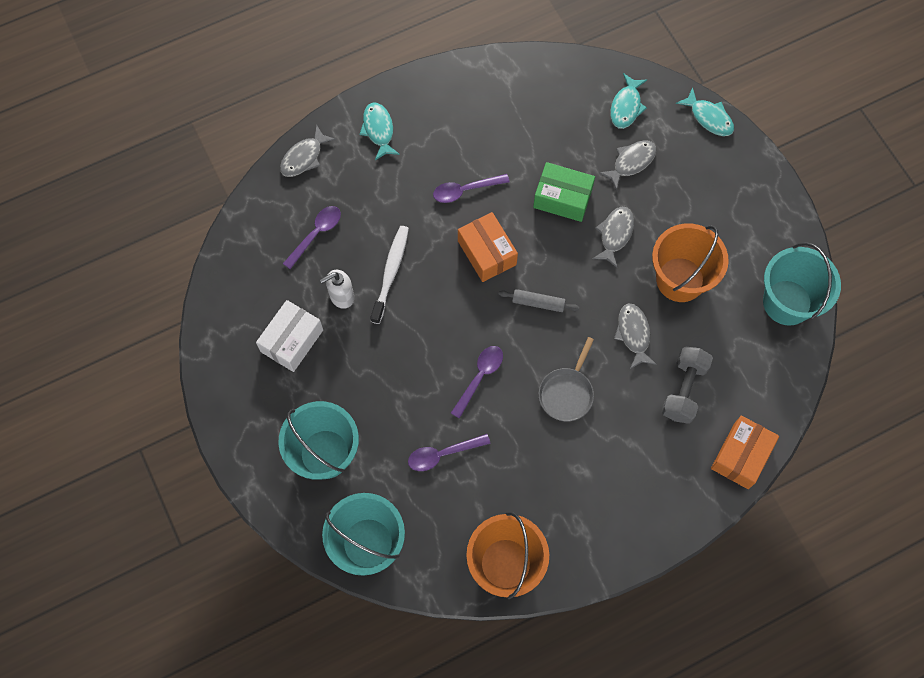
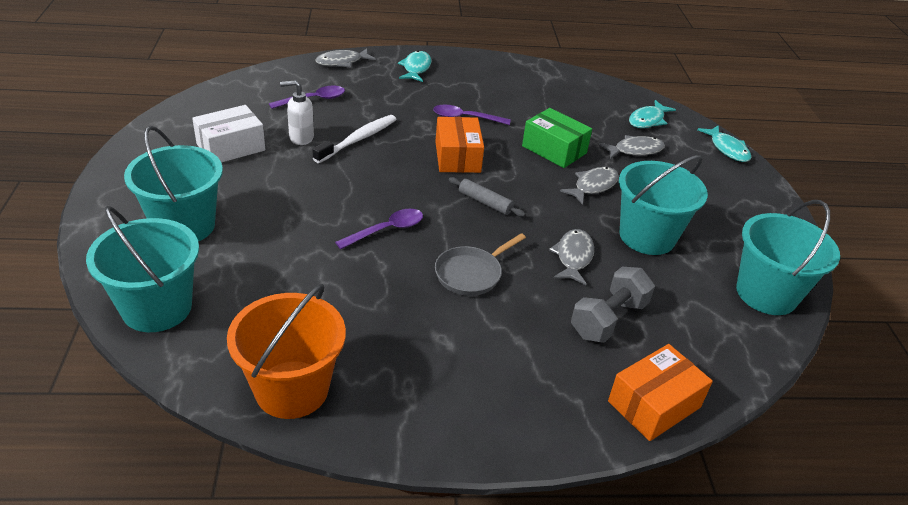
camera: 20 degrees right, 30 degrees down
purple spoon [408,434,491,471] -> none
orange bucket [652,223,729,302] -> turquoise bucket [619,155,708,255]

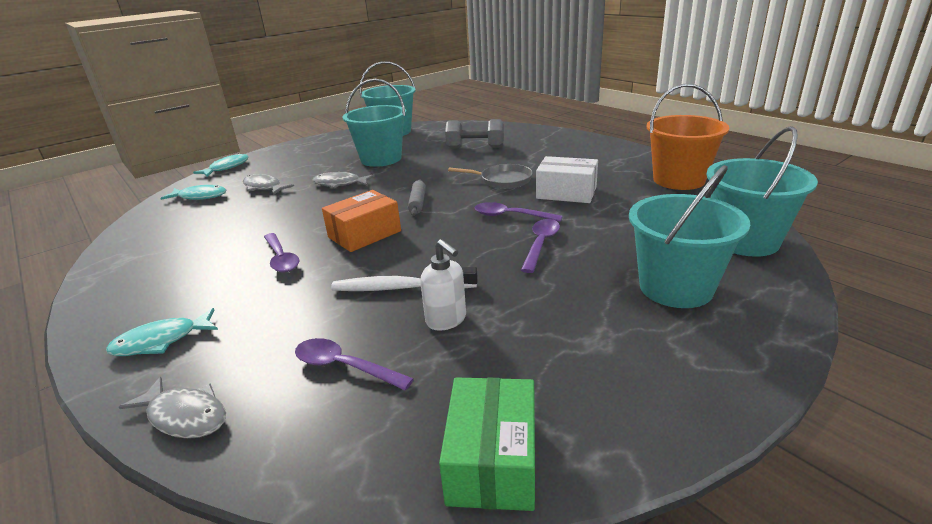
camera: 120 degrees left, 10 degrees down
white box [192,105,265,163] -> white box moved to [536,156,598,203]
green box [522,108,592,168] -> green box moved to [439,377,535,511]
grey fish [549,229,594,285] -> none
orange box [608,344,713,441] -> none
none -> purple spoon [521,219,560,273]

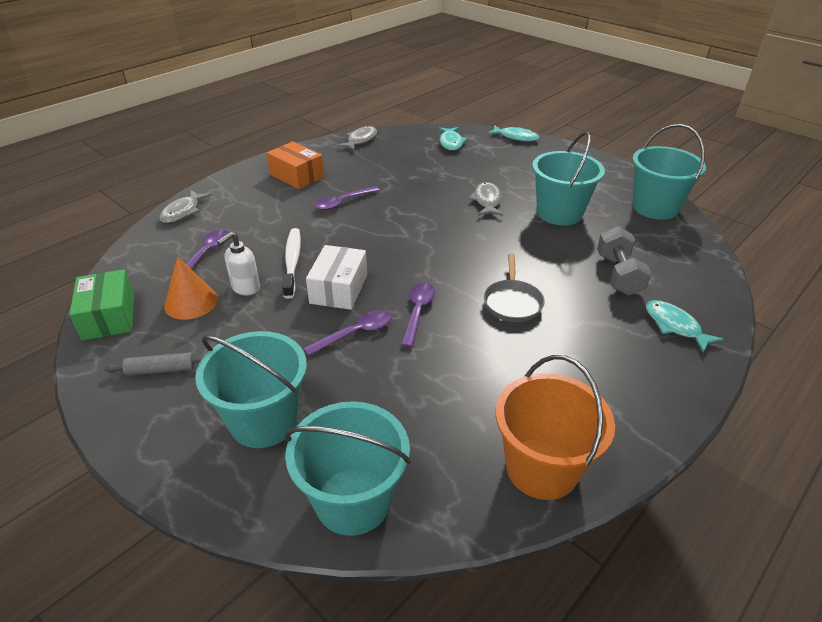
camera: 80 degrees right, 10 degrees up
turquoise fish [106,308,218,356] -> turquoise fish moved to [646,300,723,353]
grey fish [243,174,294,195] -> grey fish moved to [337,126,377,151]
orange box [322,190,401,252] -> orange box moved to [267,141,324,189]
grey rolling pin [408,179,426,216] -> grey rolling pin moved to [104,352,204,376]
green box [439,377,535,511] -> green box turned 75 degrees clockwise [69,269,134,341]
purple spoon [521,219,560,273] -> purple spoon turned 45 degrees counterclockwise [303,310,392,356]
white box [536,156,598,203] -> white box moved to [306,245,367,310]
none -> orange cone [164,256,218,320]

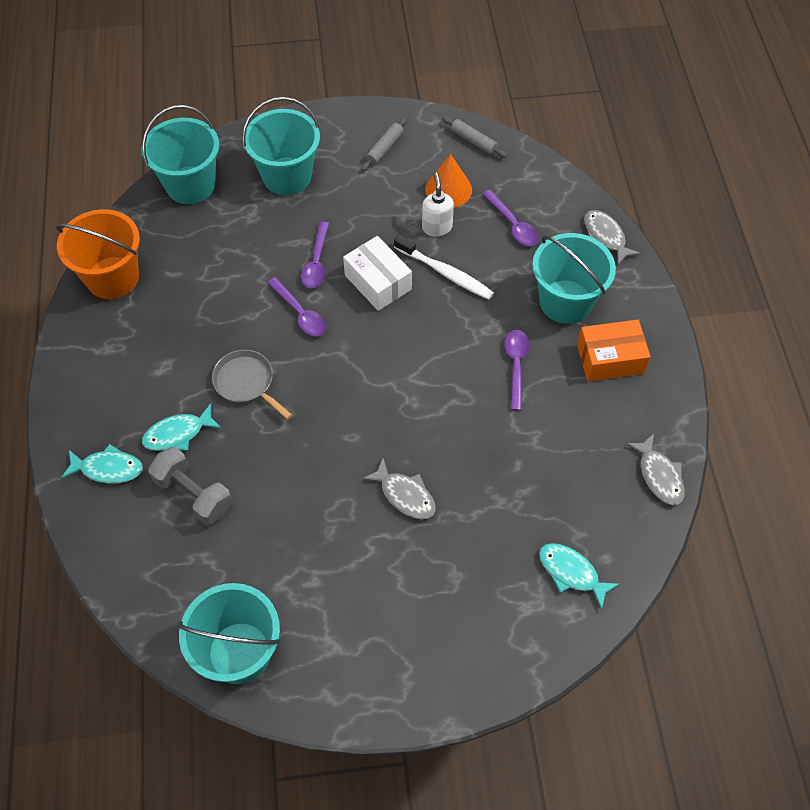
camera: 130 degrees right, 20 degrees up
green box [69,269,134,341] -> grey rolling pin [442,117,507,158]
turquoise fish [487,125,539,142] -> turquoise fish moved to [142,403,222,451]
turquoise bucket [532,132,605,226] -> turquoise bucket moved to [532,233,616,324]

